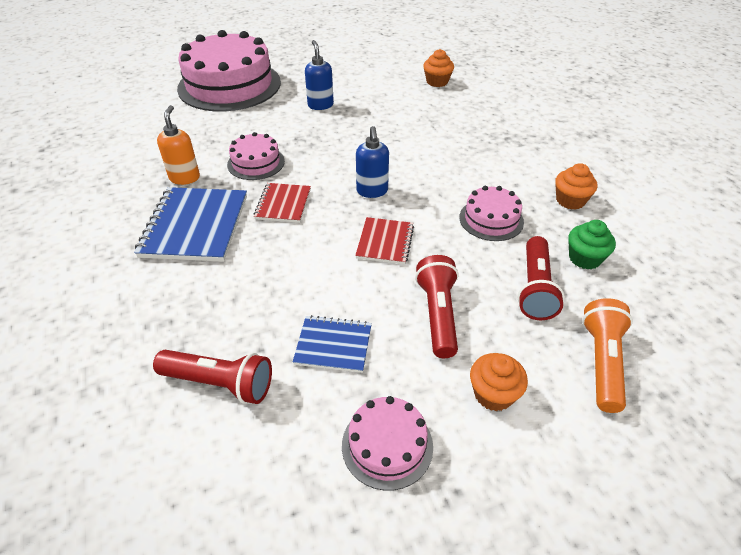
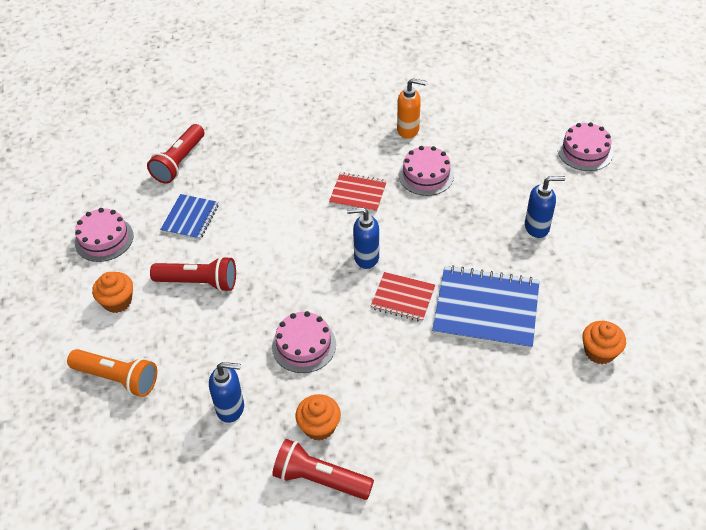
camera: 100 degrees right, 5 degrees up
blue notebook [134,187,247,262] -> blue notebook moved to [432,265,540,350]
pink cake [177,30,281,111] -> pink cake [558,122,613,171], size x0.47
red notebook [355,217,414,265] -> red notebook moved to [371,272,435,322]
red flashlight [518,236,564,320] -> red flashlight moved to [272,439,374,500]
green cupcake [568,220,616,270] -> blue soap dispenser [209,362,244,423]

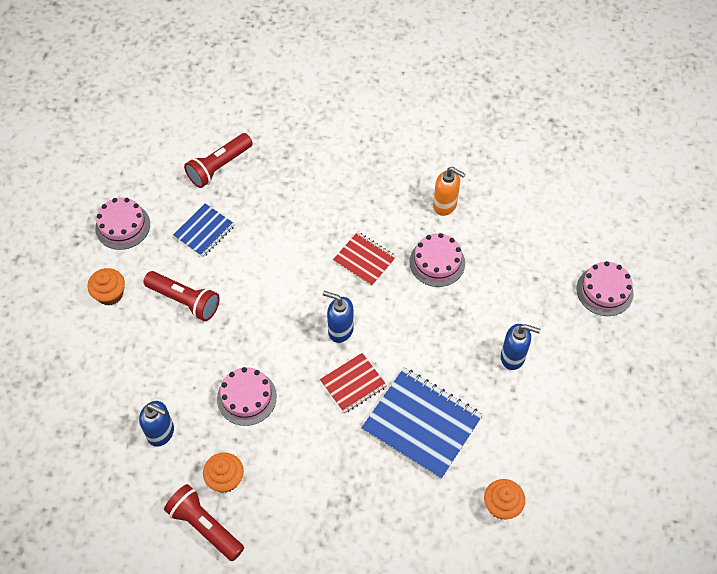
camera: 20 degrees right, 10 degrees up
orange flashlight [67,349,157,397] -> none
red notebook [371,272,435,322] -> red notebook turned 75 degrees counterclockwise [320,353,387,414]

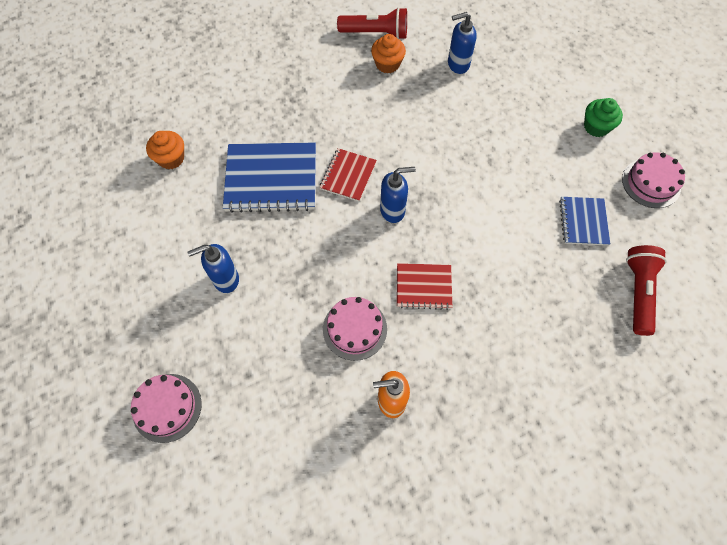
camera: 145 degrees right, 5 degrees up
orange cupcake [87,268,125,306] -> green cupcake [584,98,623,137]
red flashlight [144,271,220,321] -> none
pink cake [217,367,277,426] -> none

